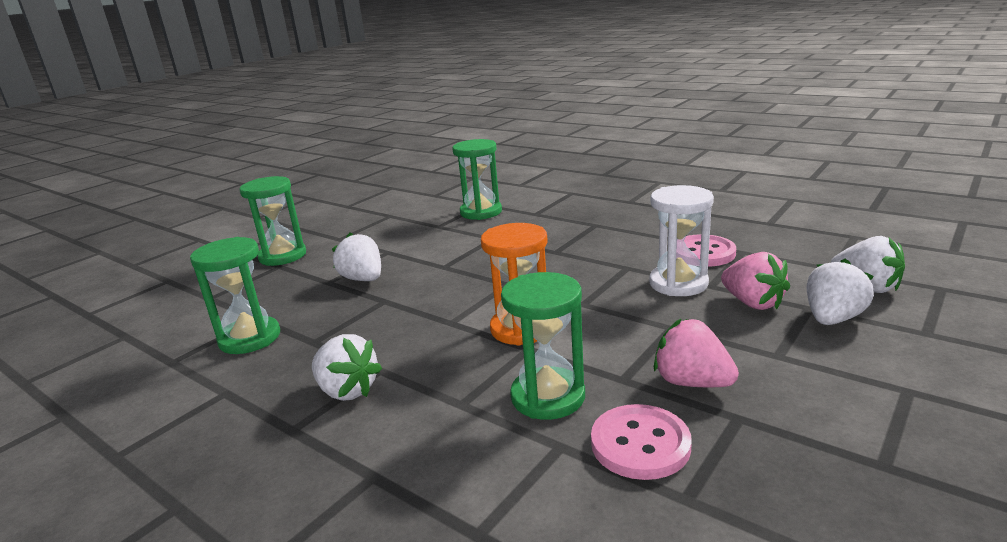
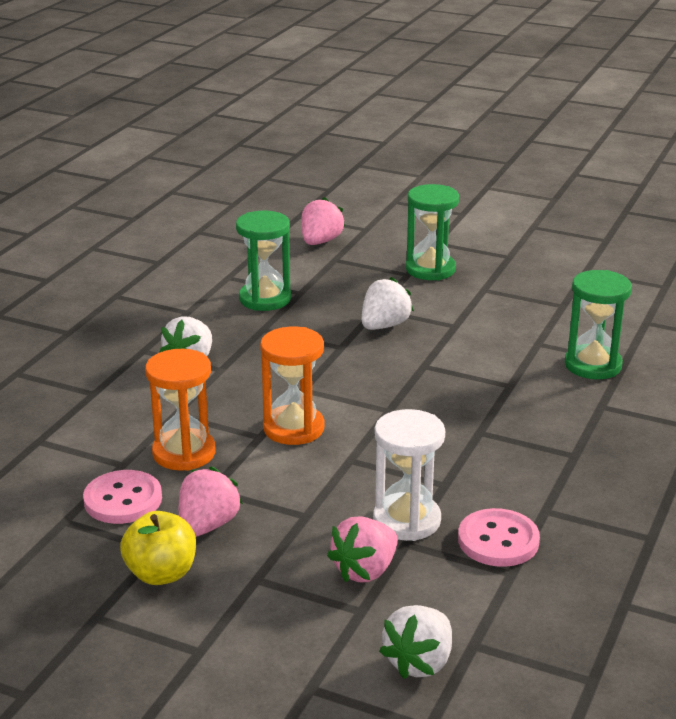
camera: 75 degrees right, 5 degrees up
green hourglass [501,272,585,420] -> orange hourglass [145,349,216,471]
white strawberry [807,258,874,325] -> none
none -> yellow apple [120,511,196,585]
none -> pink strawberry [301,197,345,245]

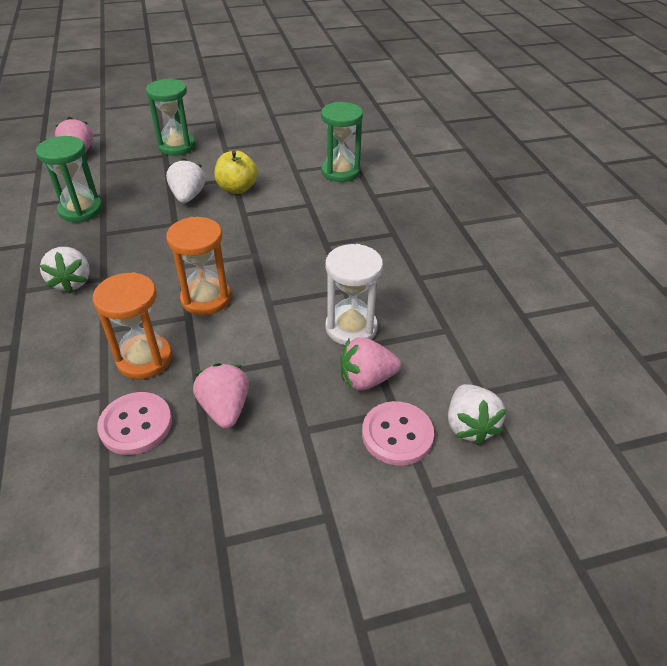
camera: 40 degrees left, 15 degrees up
yellow apple [120,511,196,585] -> yellow apple moved to [214,150,258,194]
pink strawberry [327,517,398,582] -> pink strawberry turned 75 degrees clockwise [340,337,401,390]
pink button [458,508,540,567] -> pink button moved to [362,401,434,466]

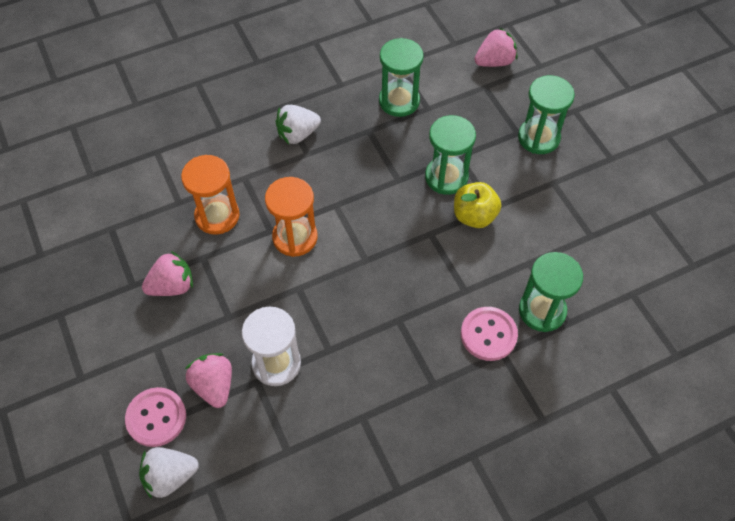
camera: 80 degrees right, 15 degrees up
pink button [97,392,172,455] -> pink button moved to [461,307,518,361]
white strawberry [166,158,206,203] -> green hourglass [425,115,476,195]

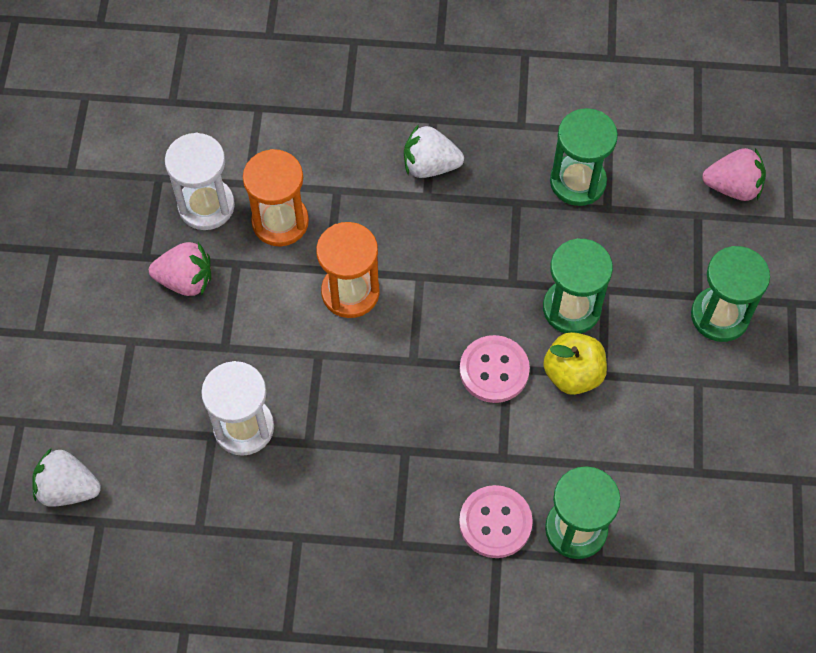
camera: 30 degrees right, 5 degrees up
pink button [125,387,186,447] -> pink button moved to [460,335,530,403]
pink strawberry [185,353,232,408] -> none
none -> white hourglass [165,133,235,230]

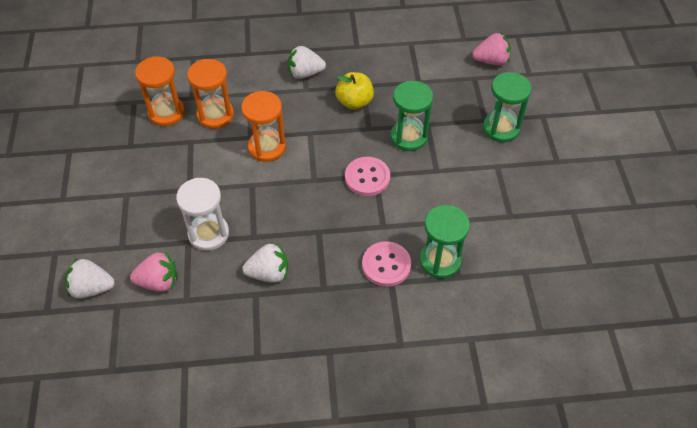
camera: 10 degrees left, 10 degrees down
pink strawberry [149,242,211,296] -> pink strawberry moved to [130,251,177,292]
white hourglass [165,133,235,230] -> orange hourglass [135,56,185,126]
yellow apple [543,332,607,395] -> yellow apple moved to [335,72,374,110]
green hourglass [550,108,618,206] -> none
none -> white strawberry [242,243,288,283]

